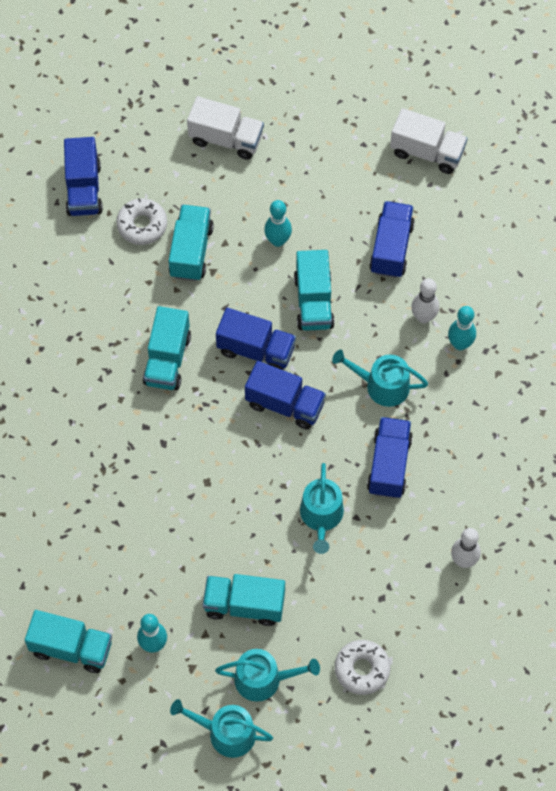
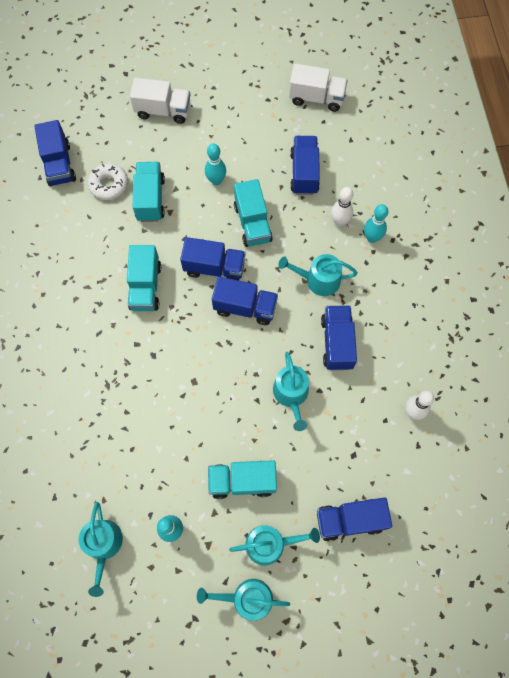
camera: 10 degrees left, 5 degrees up
turquoise truck [25,610,112,673] -> turquoise watering can [79,502,123,597]
white donut [335,640,391,695] -> blue truck [317,497,392,541]

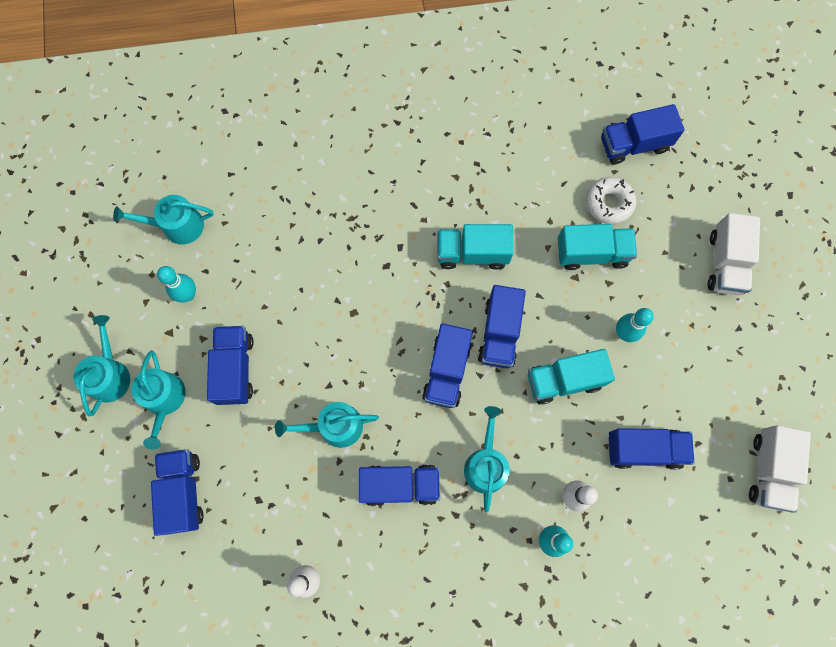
camera: 90 degrees right, 5 degrees up
turquoise truck [208,460,277,499] -> blue truck [207,326,254,405]

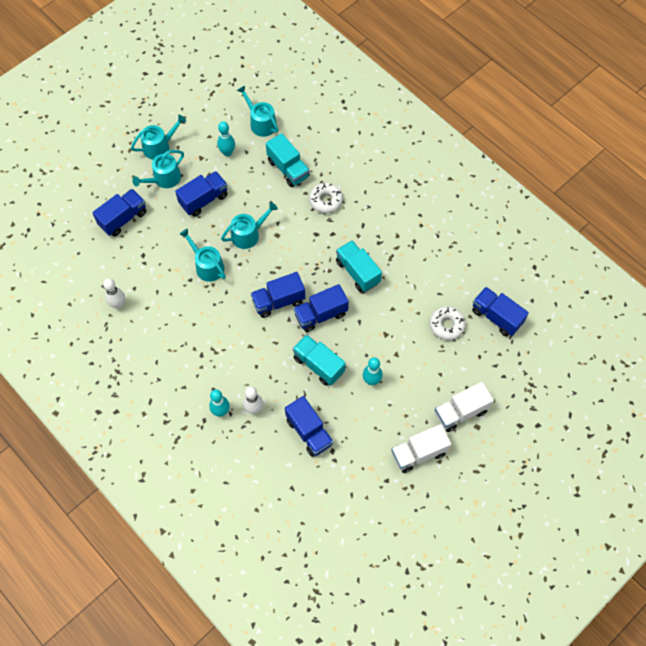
camera: 55 degrees right, 10 degrees down
blue truck [359,465,440,506] -> none
turquoise watering can [464,406,510,513] -> turquoise watering can moved to [221,202,278,249]
turquoise truck [558,224,637,270] -> turquoise truck moved to [266,133,310,187]
white truck [749,425,811,513] -> white truck moved to [391,424,451,473]
none -> white donut [309,183,343,213]

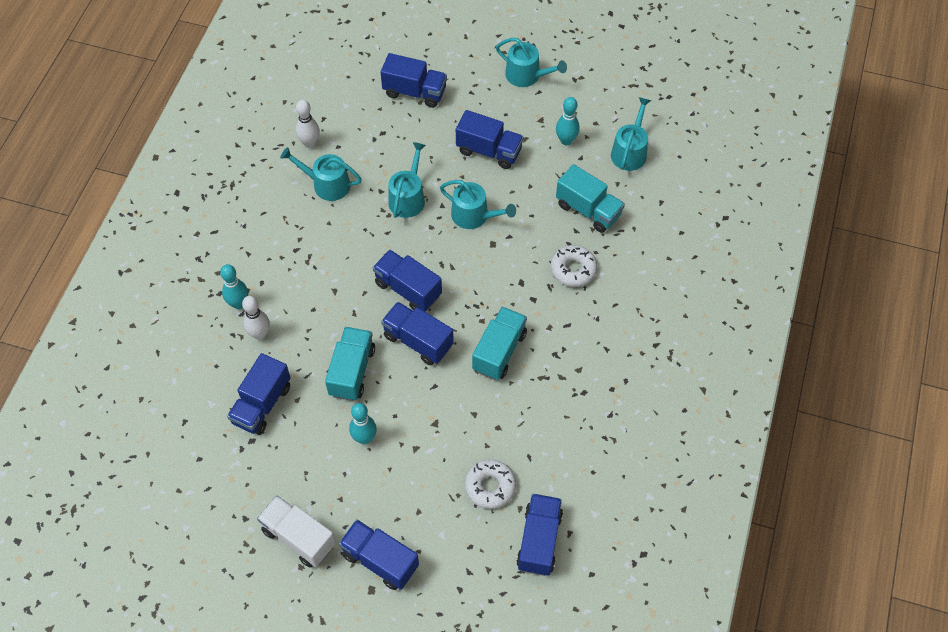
camera: 60 degrees right, 5 degrees down
turquoise watering can [132,150,184,188] -> turquoise watering can moved to [280,147,362,201]
turquoise truck [266,133,310,187] -> turquoise truck turned 75 degrees counterclockwise [556,164,625,233]
white truck [435,382,494,432] -> blue truck [339,519,419,590]

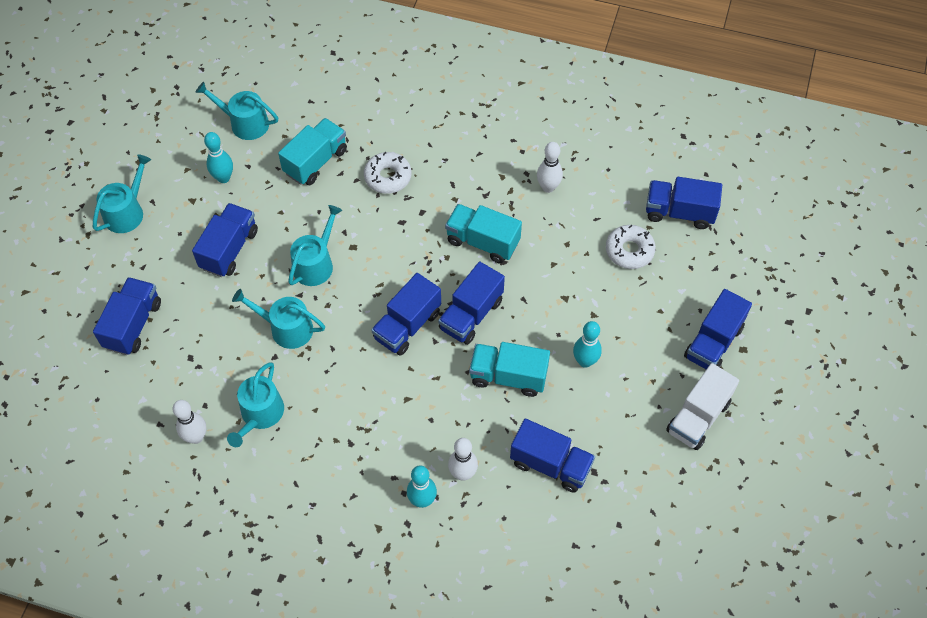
camera: 90 degrees left, 0 degrees up
none -> white bowling pin [537,142,563,193]

